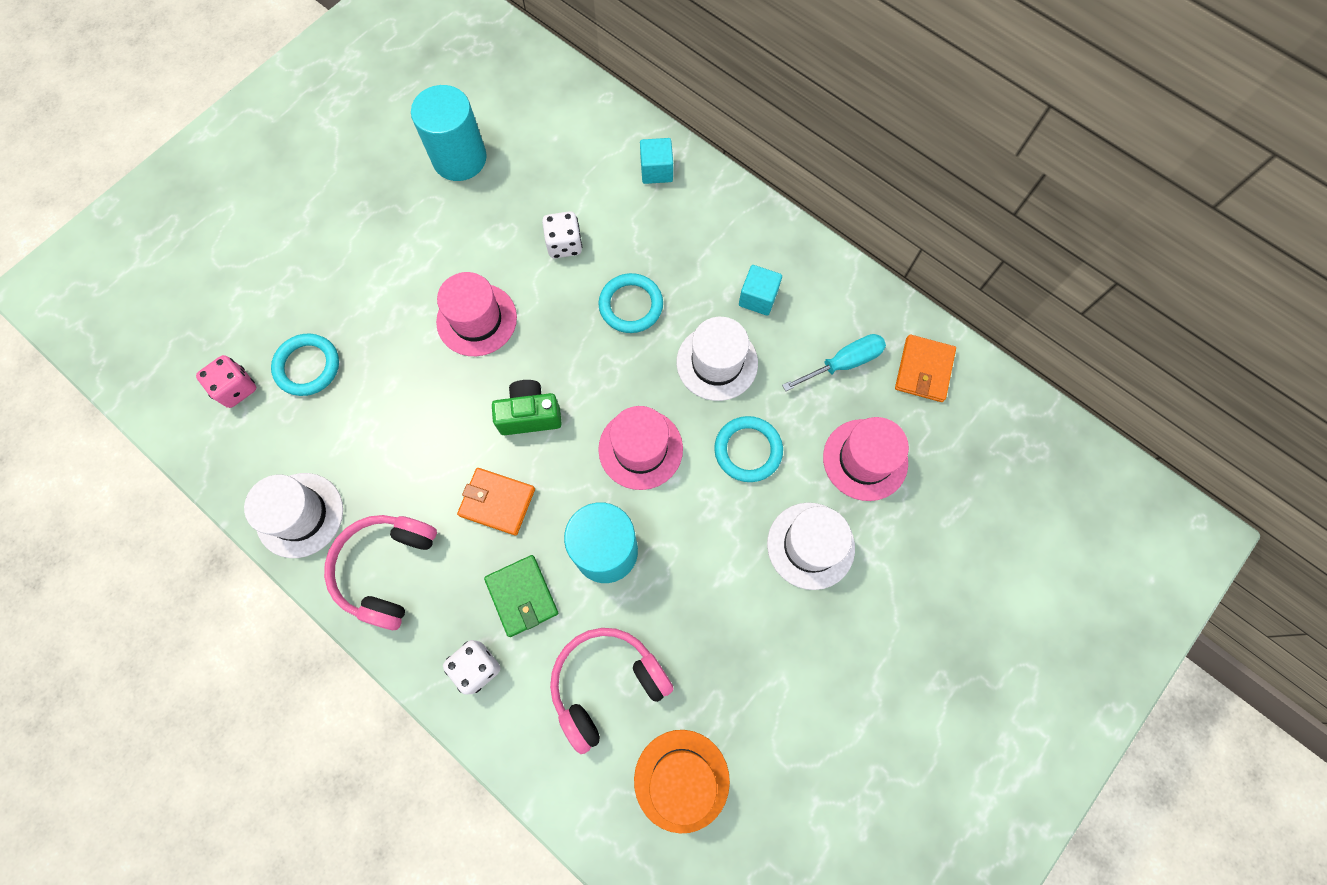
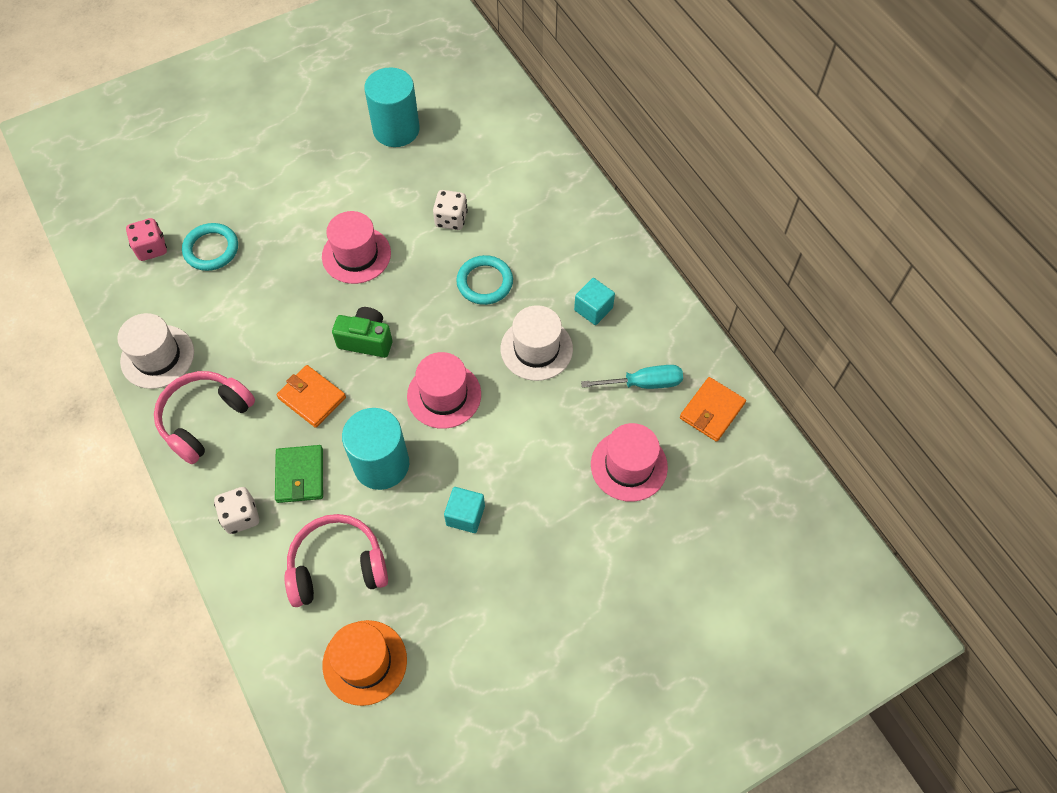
camera: 20 degrees right, 10 degrees down
turquoise cube [640,138,673,184] -> turquoise cube moved to [444,487,485,533]
turquoise ring [714,416,783,482] -> none
white hat [767,503,855,590] -> none

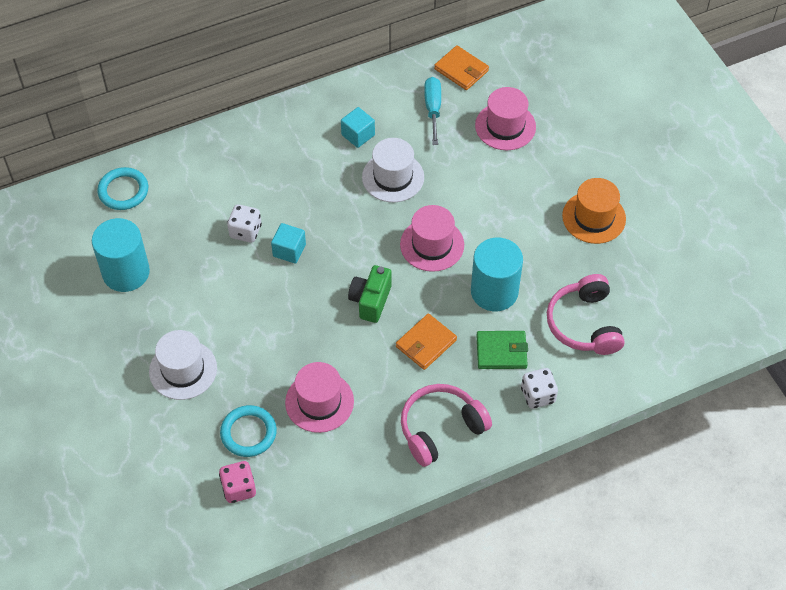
camera: 85 degrees left, 5 degrees down
white hat [117,313,194,389] -> white hat moved to [149,330,217,400]
pink headphones [154,371,255,464] -> pink headphones turned 105 degrees clockwise [401,384,492,467]
pink hat [322,211,391,284] -> pink hat moved to [285,362,354,433]
orange hat [323,620,407,706] -> orange hat moved to [562,178,626,244]
turquoise cube [444,487,485,533] -> turquoise cube moved to [271,223,306,264]
turquoise ring [456,255,513,305] -> turquoise ring moved to [97,167,148,210]

